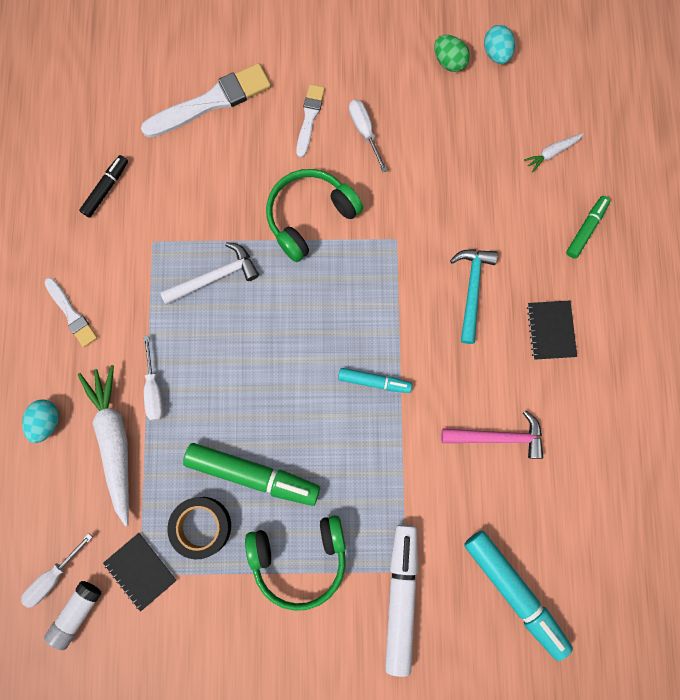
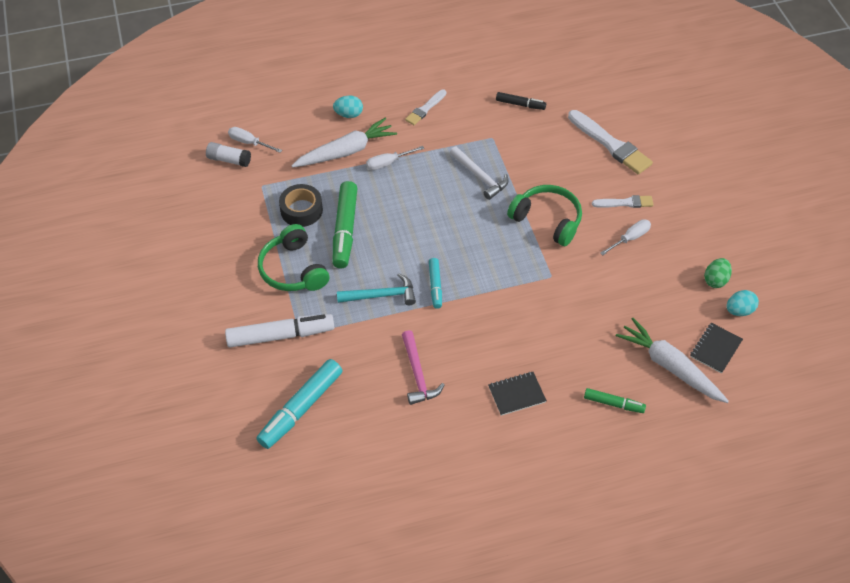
camera: 75 degrees right, 25 degrees down
black notebook [103,533,176,612] -> black notebook moved to [690,323,743,373]
turquoise hammer [450,249,498,344] -> turquoise hammer moved to [337,274,416,305]
white carrot [524,133,584,172] -> white carrot [616,318,729,403], size x2.20

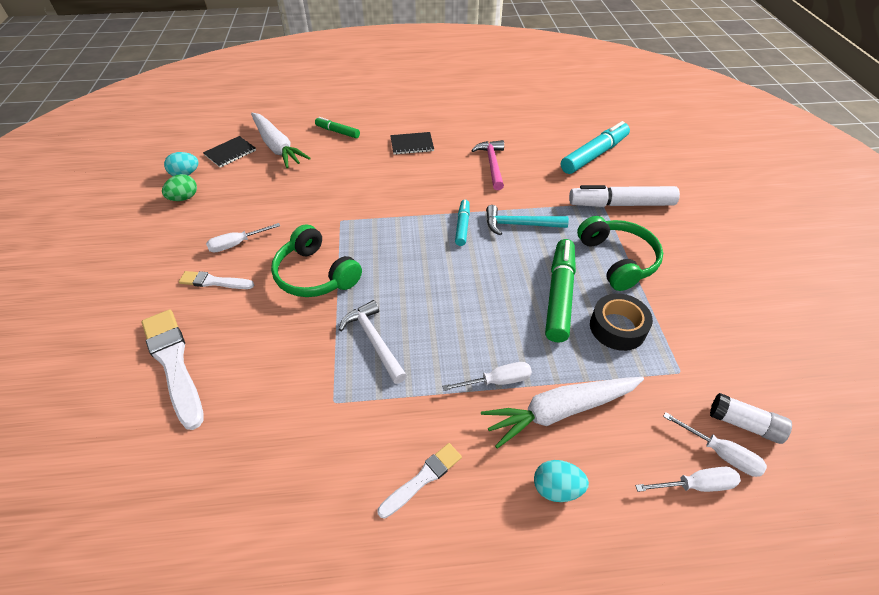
camera: 170 degrees left, 5 degrees down
black marker [496,92,546,110] -> none
none -> white screwdriver [635,467,741,492]

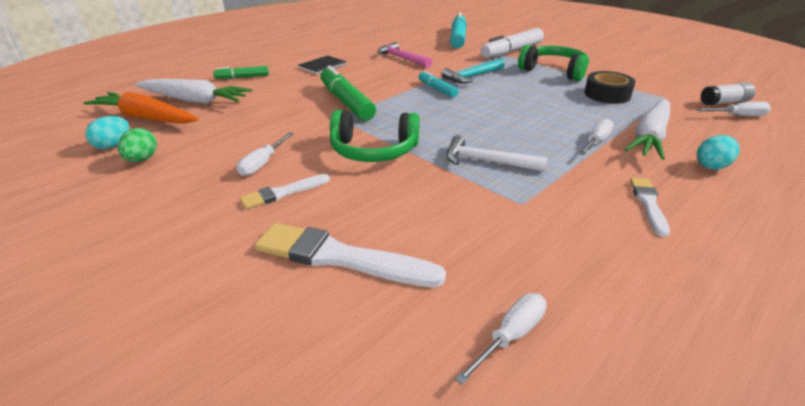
camera: 40 degrees left, 15 degrees down
black notebook [203,136,256,167] -> orange carrot [83,92,199,124]
green marker [545,239,576,342] -> green marker moved to [321,66,376,121]
white screwdriver [635,467,741,492] -> white screwdriver moved to [455,293,547,385]

